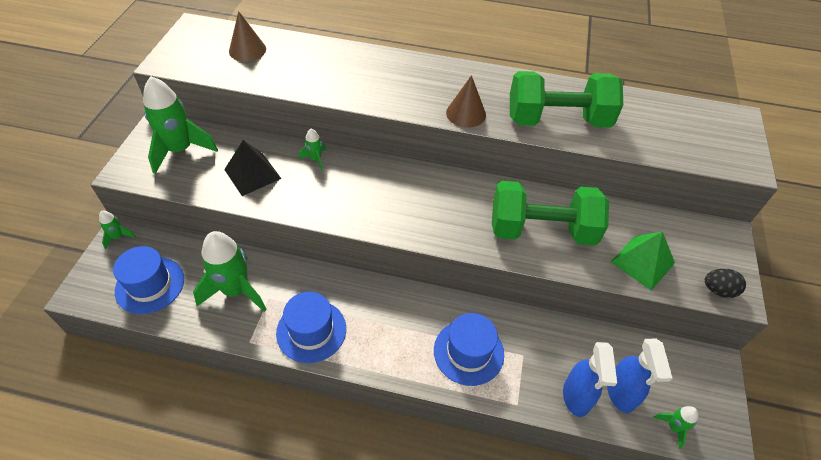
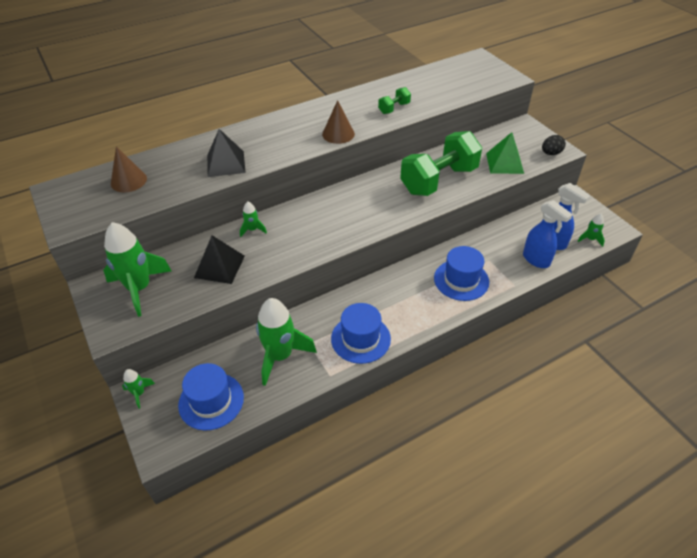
camera: 40 degrees left, 5 degrees down
green dumbbell [510,71,623,128] -> green dumbbell [378,87,411,114], size x0.43
none -> black pyramid [207,129,246,177]

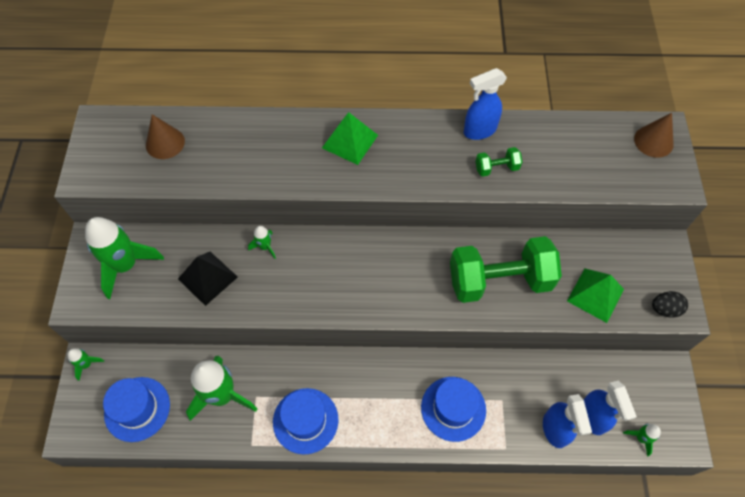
camera: 30 degrees right, 15 degrees up
black pyramid [207,129,246,177] -> none
brown cone [322,100,355,144] -> brown cone moved to [634,113,674,158]
none -> green pyramid [322,112,378,165]
none -> blue spray bottle [464,68,507,140]

